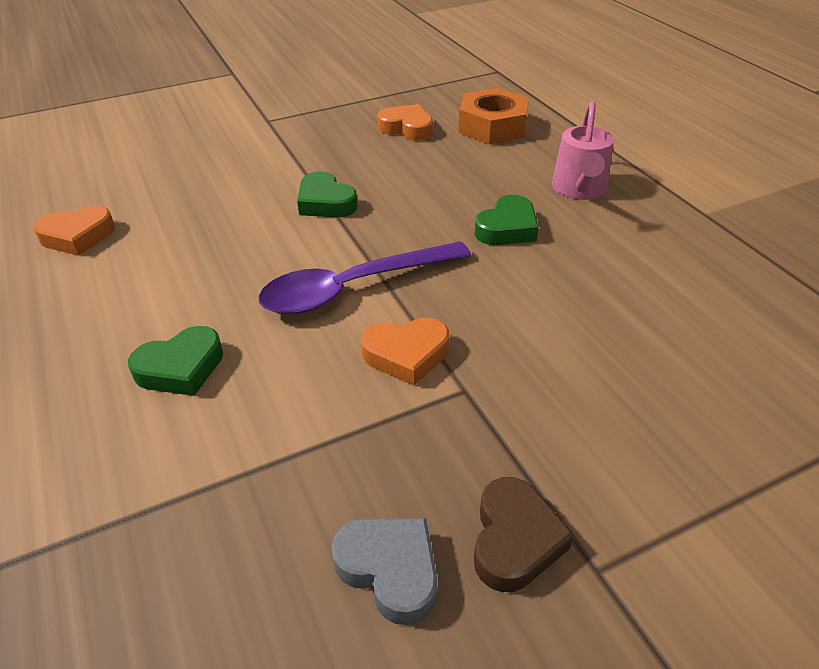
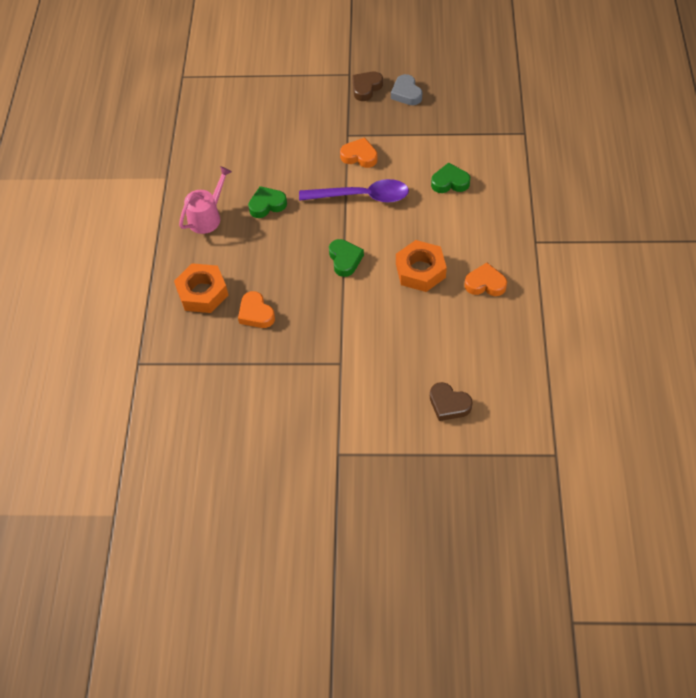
camera: 150 degrees left, 15 degrees up
none -> orange nut [396,240,447,292]
none -> brown heart [430,382,473,421]

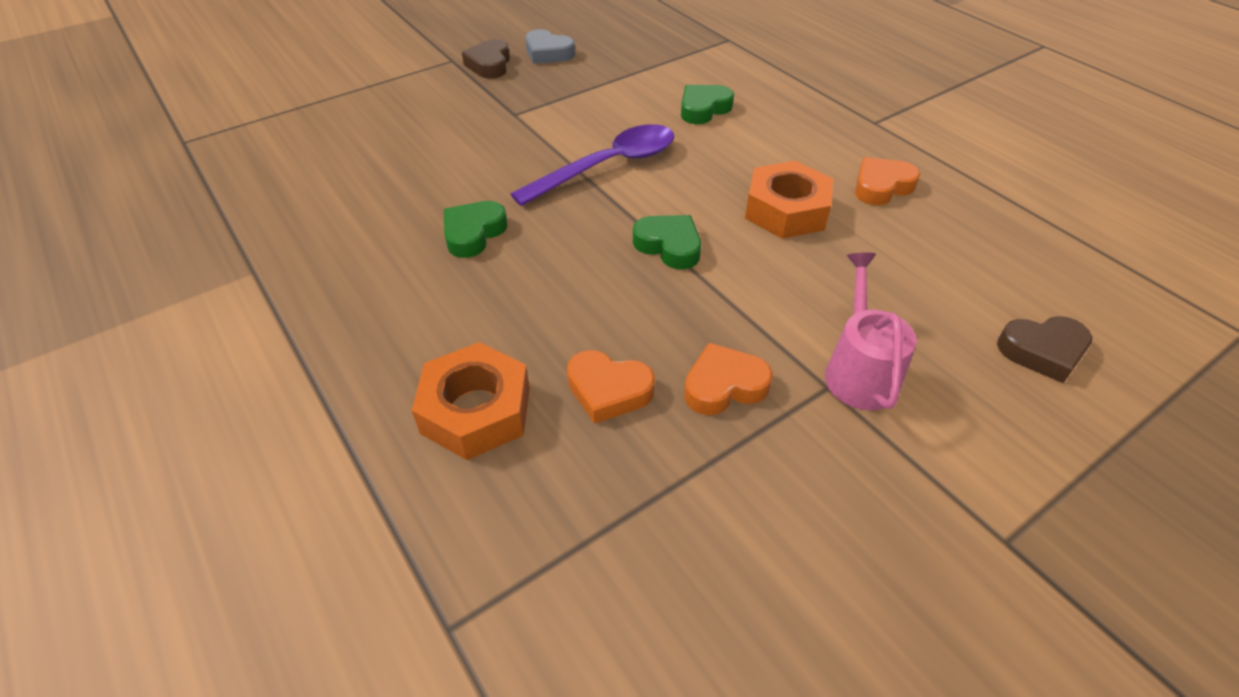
camera: 40 degrees left, 10 degrees down
pink watering can [179,166,232,234] -> pink watering can moved to [825,252,917,410]
orange heart [340,137,377,168] -> orange heart moved to [684,343,773,415]

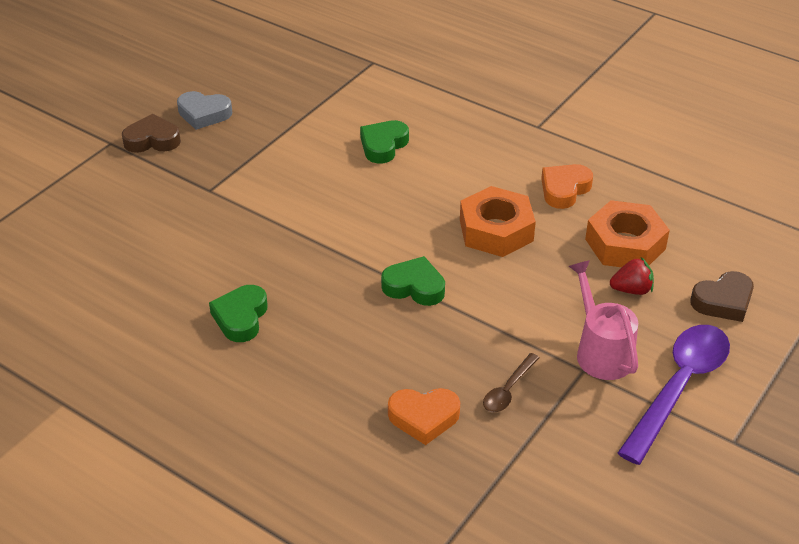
camera: 20 degrees left, 5 degrees down
orange nut [412,342,530,460] -> orange nut moved to [585,200,670,267]
brown heart [462,39,510,79] -> brown heart turned 105 degrees clockwise [122,114,181,153]
purple spoon [510,124,674,206] -> purple spoon moved to [618,325,730,465]
orange heart [684,343,773,415] -> brown spoon [483,353,539,412]
none -> red strawberry [610,257,654,295]

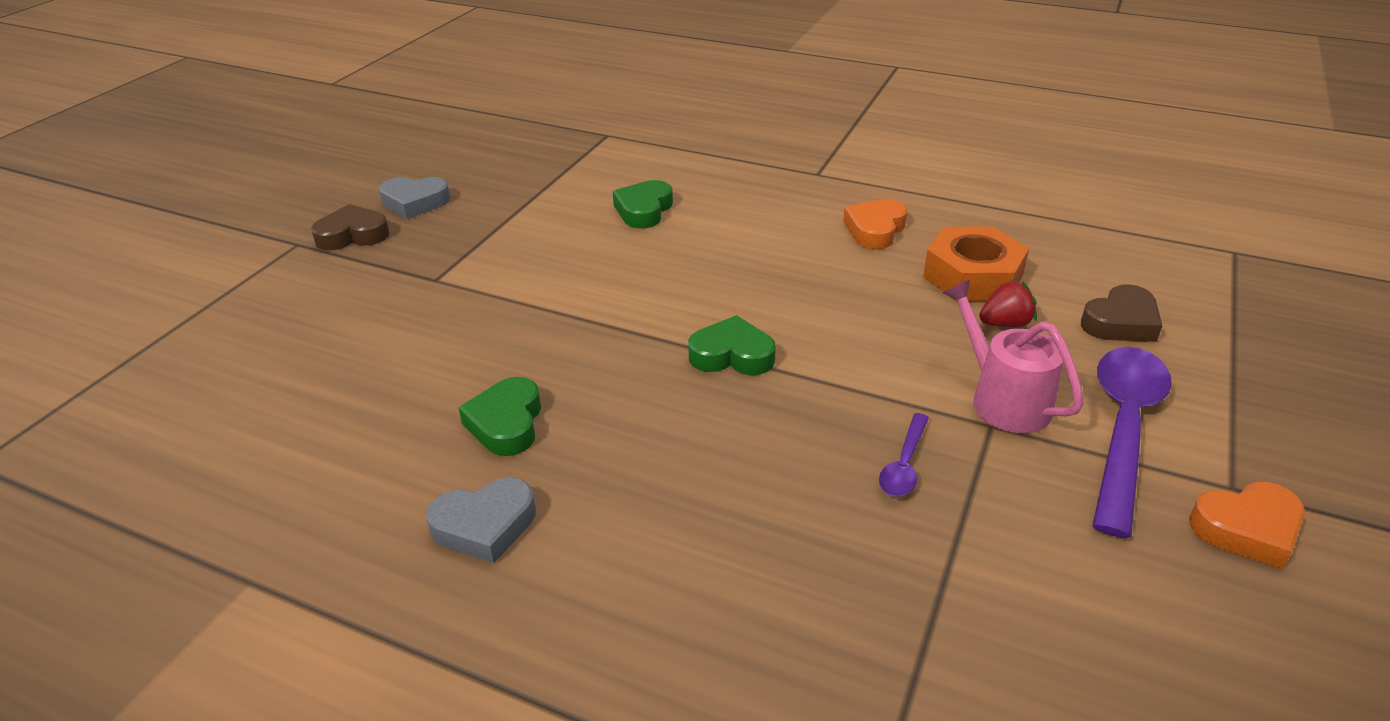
camera: 10 degrees left, 5 degrees down
orange heart [388,388,460,445] -> orange heart moved to [1189,482,1305,569]
orange nut [460,186,536,257] -> none
brown spoon [483,353,539,412] -> purple spoon [879,413,929,497]
none -> grey heart [426,478,536,563]

